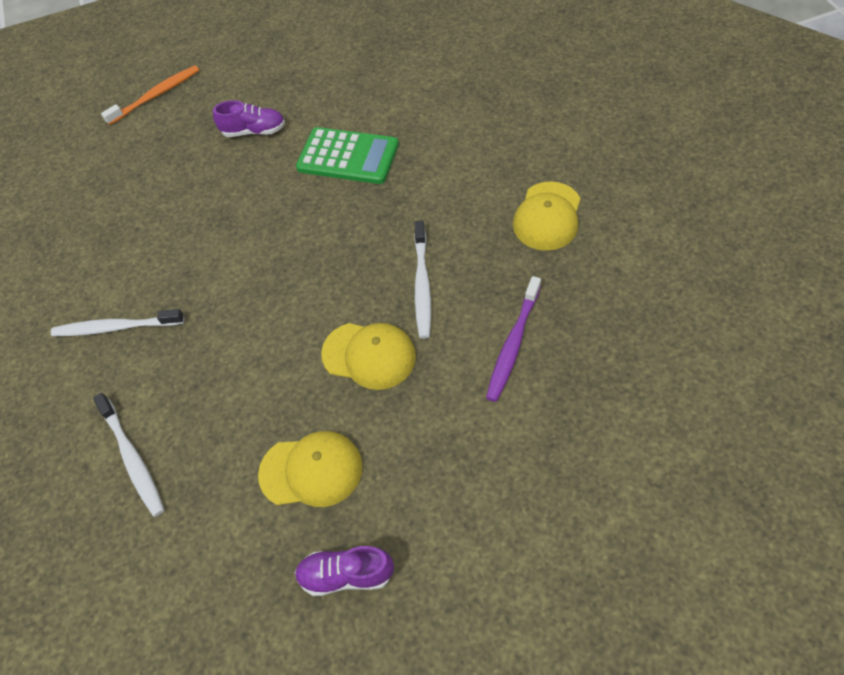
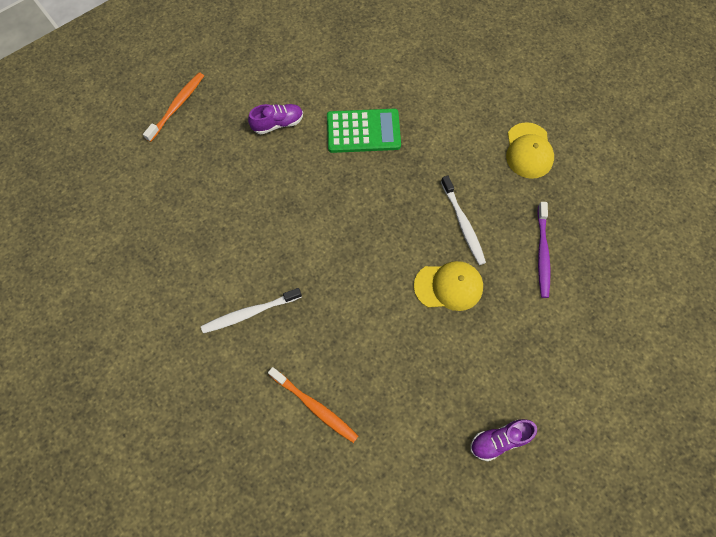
camera: 25 degrees left, 10 degrees up
white toothbrush [93,393,164,517] -> orange toothbrush [268,367,358,443]
yellow cap [258,431,363,507] -> none

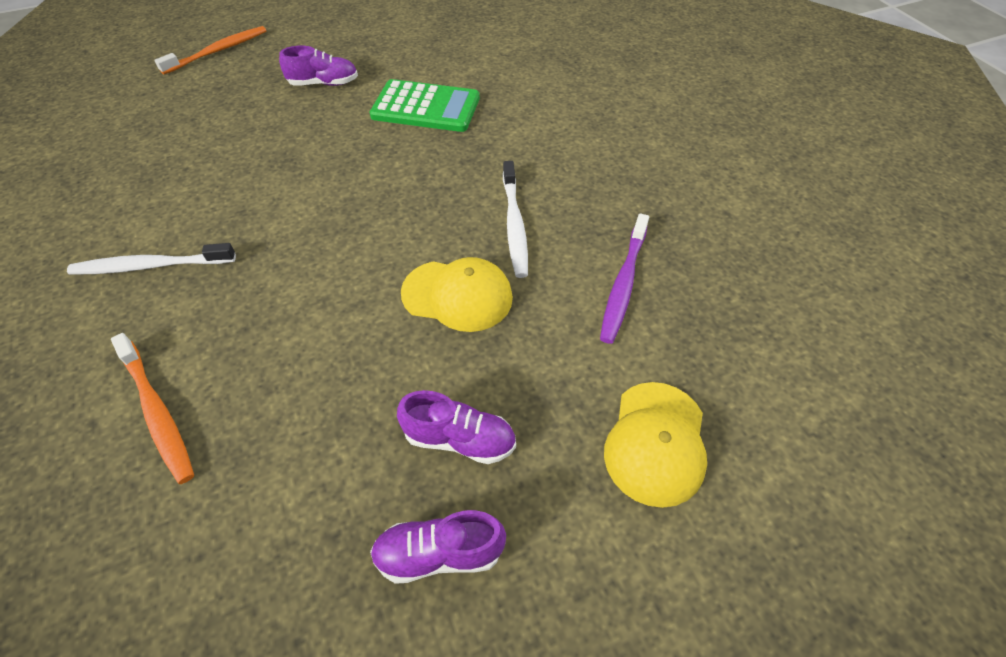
camera: 15 degrees right, 15 degrees down
yellow cap [506,122,554,179] -> yellow cap moved to [604,382,707,508]
none -> purple shoe [397,390,516,464]

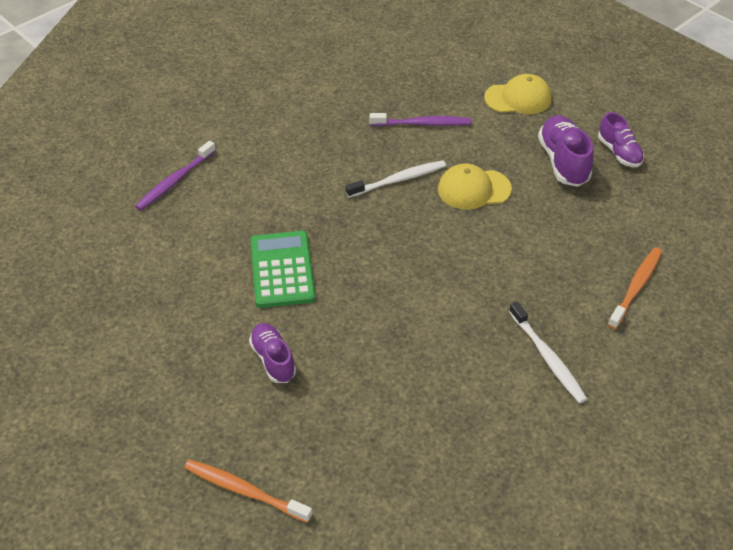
camera: 110 degrees left, 5 degrees down
purple shoe [397,390,516,464] -> purple shoe [538,115,594,187], size x1.51
yellow cap [401,257,513,332] -> yellow cap turned 90 degrees counterclockwise [438,164,512,210]
none -> purple toothbrush [135,141,216,210]

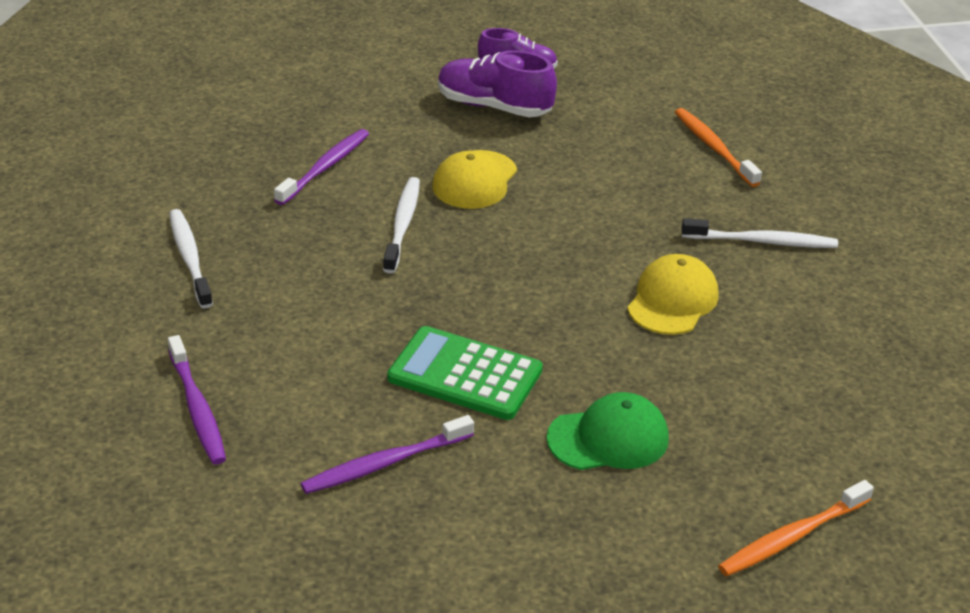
camera: 60 degrees left, 10 degrees down
purple shoe [249,323,296,383] -> green cap [546,392,669,470]
yellow cap [484,74,552,114] -> yellow cap moved to [627,254,719,335]
none -> white toothbrush [169,209,213,308]
none -> purple toothbrush [301,415,474,494]

